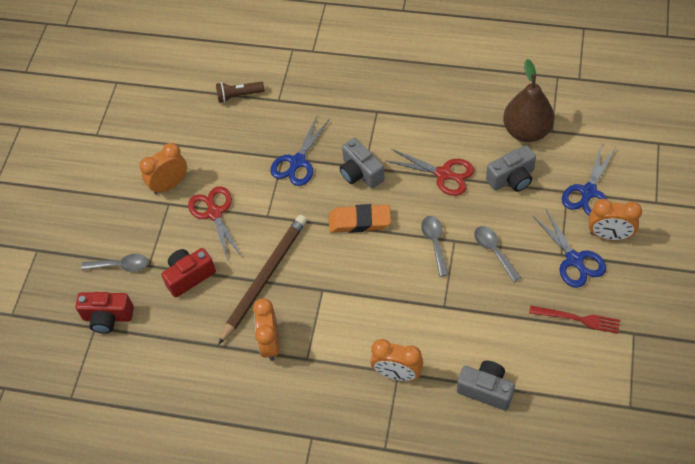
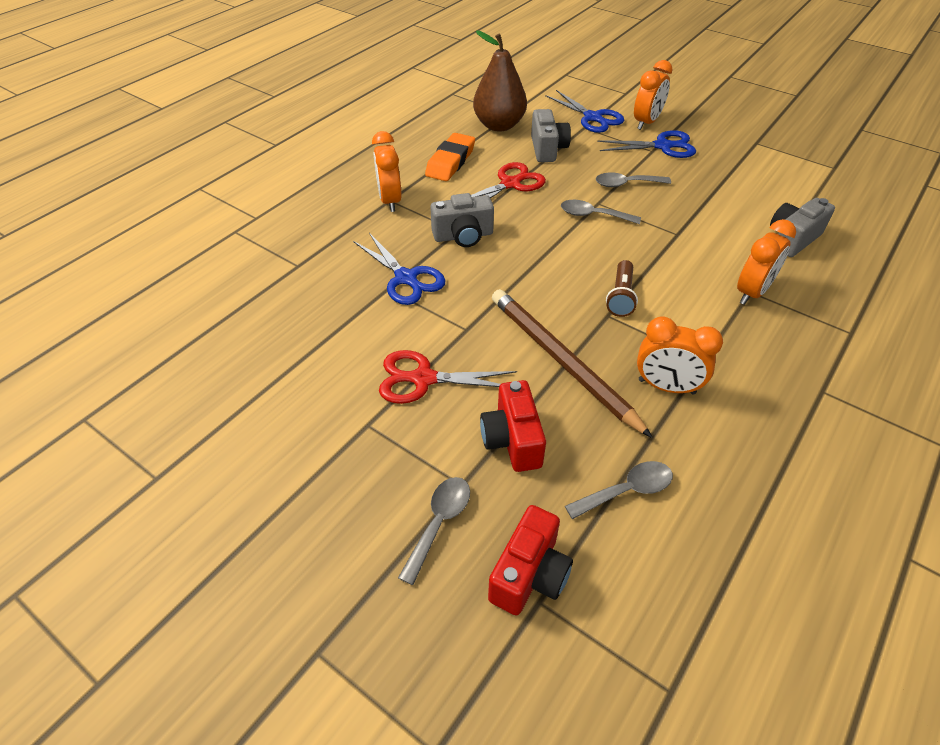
camera: 70 degrees left, 10 degrees down
orange clock [139,143,187,195] -> orange clock moved to [372,131,402,212]
brown flashlight [216,81,265,103] -> brown flashlight moved to [606,260,638,317]
orange eraser [329,204,391,233] -> orange eraser moved to [425,133,475,181]
red fork [529,305,620,333] -> none
none -> grey spoon [565,461,673,519]

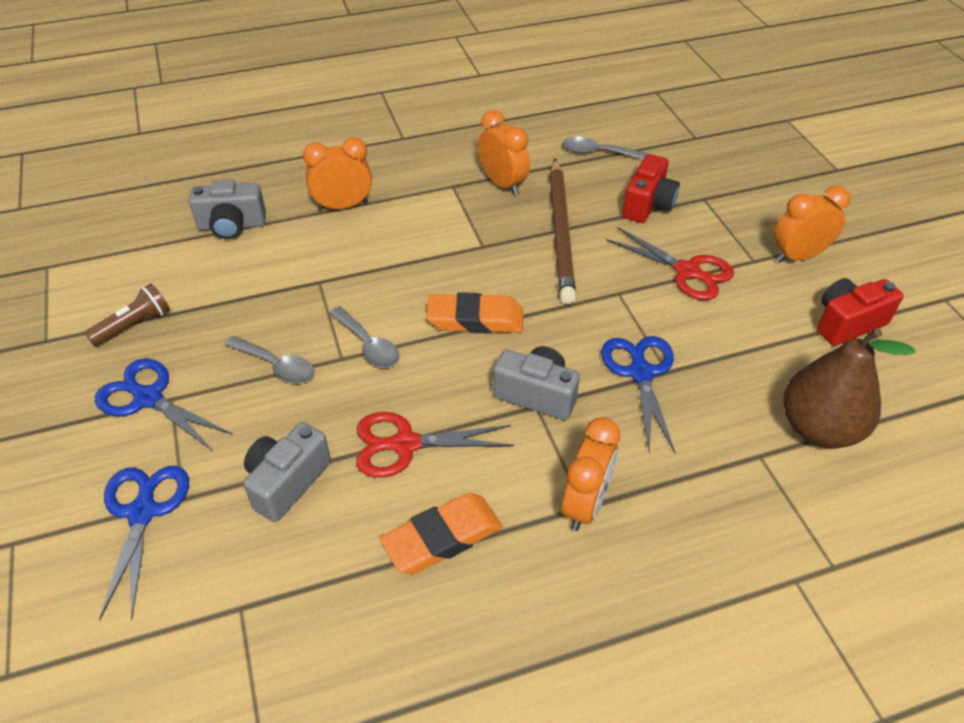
camera: 145 degrees left, 0 degrees up
grey spoon [398,477,470,585] -> none
brown pear [473,31,527,132] -> brown pear moved to [783,328,915,448]
red camera [488,505,573,615] -> red camera moved to [817,278,904,346]
brown flashlight [606,260,638,317] -> brown flashlight moved to [84,283,170,347]
orange clock [634,60,672,130] -> orange clock moved to [774,185,851,263]
none -> orange eraser [426,292,523,334]

